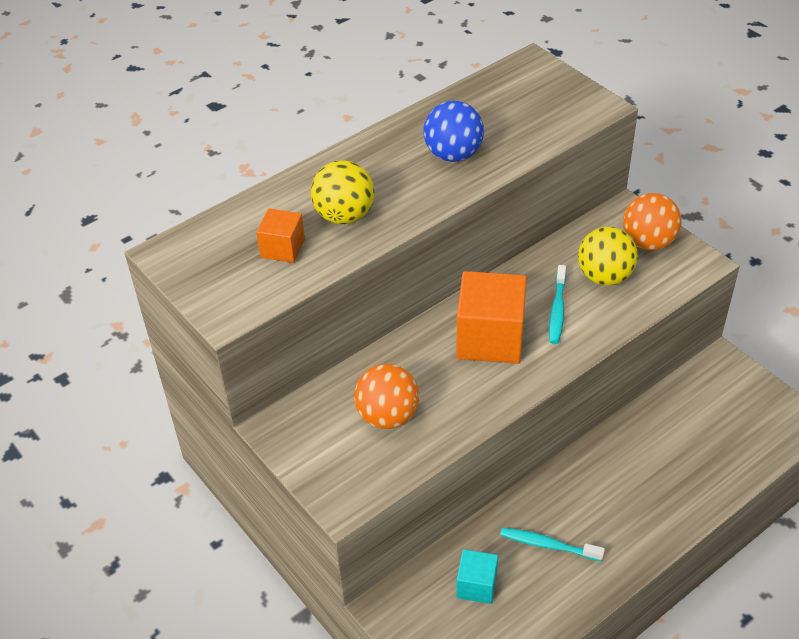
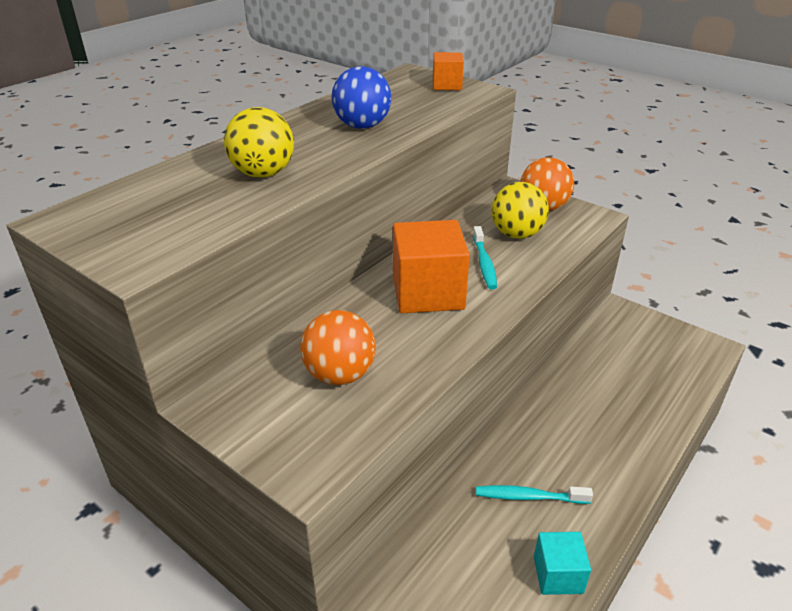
camera: 15 degrees left, 10 degrees down
orange cube [256,208,305,263] -> orange cube moved to [433,52,464,90]
turquoise cube [456,549,498,604] -> turquoise cube moved to [534,532,591,595]

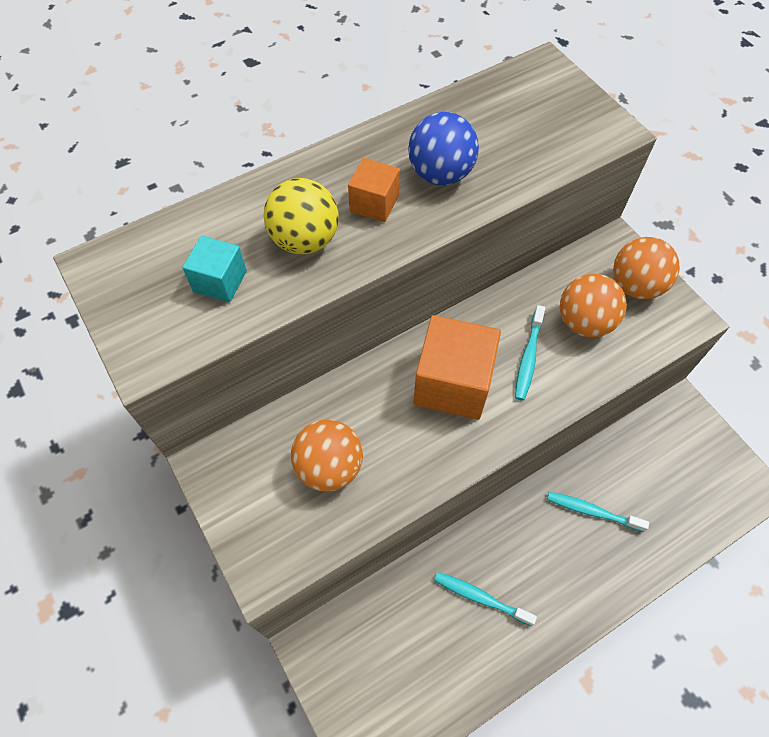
camera: 20 degrees right, 25 degrees up
orange cube [433,52,464,90] -> orange cube moved to [348,158,400,222]
yellow ball [491,182,549,239] -> orange ball [560,274,627,337]
turquoise cube [534,532,591,595] -> turquoise cube moved to [182,236,247,302]
none -> turquoise toothbrush [547,492,649,532]

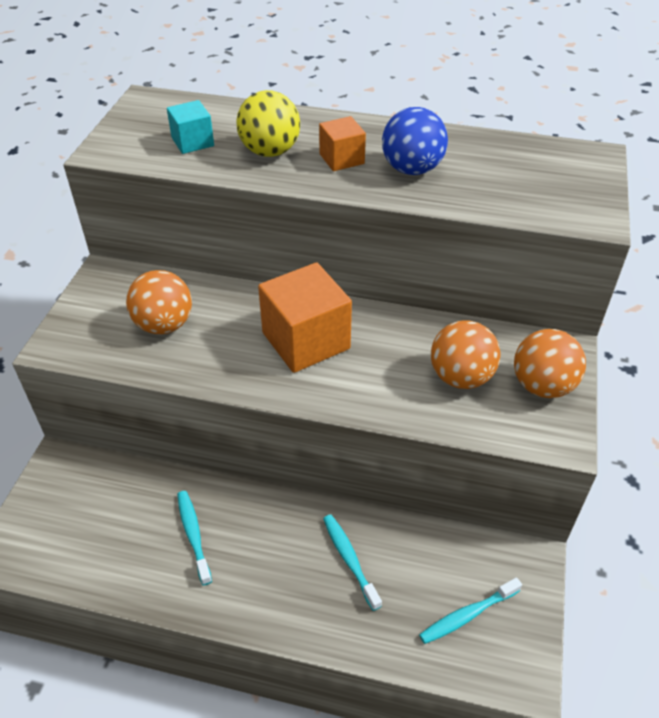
camera: 45 degrees right, 15 degrees down
turquoise toothbrush [515,305,545,401] -> turquoise toothbrush moved to [419,577,522,644]

